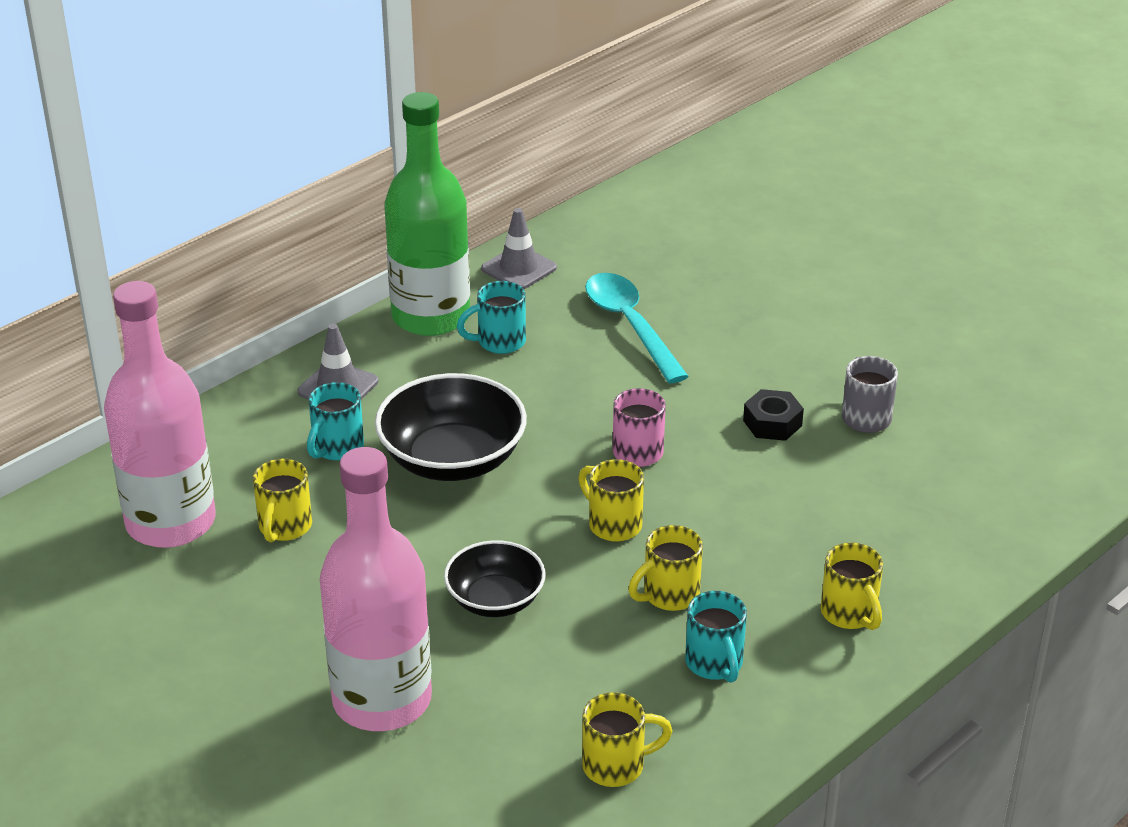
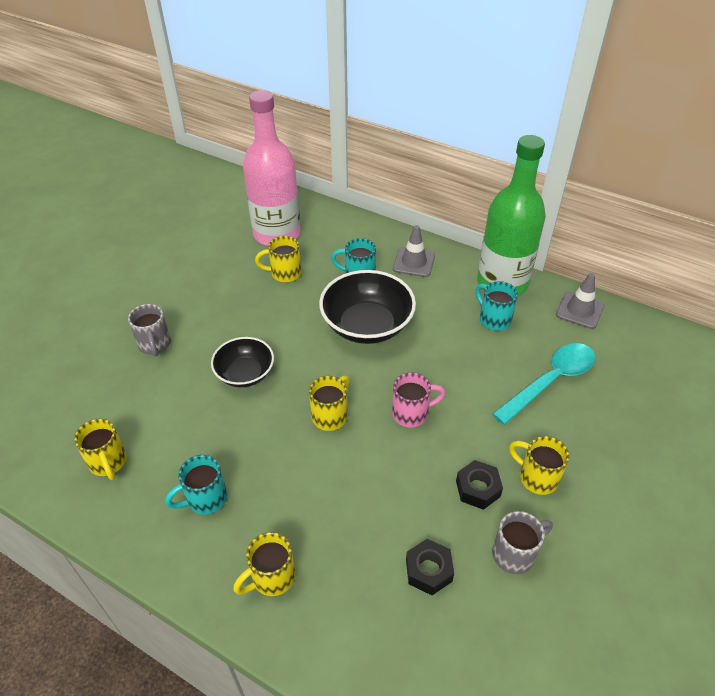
camera: 75 degrees right, 10 degrees up
pink bottle [320,447,432,731] -> grey mug [128,304,171,357]
yellow mug [628,525,703,611] -> yellow mug moved to [509,436,570,495]
none -> black nut [406,539,454,595]

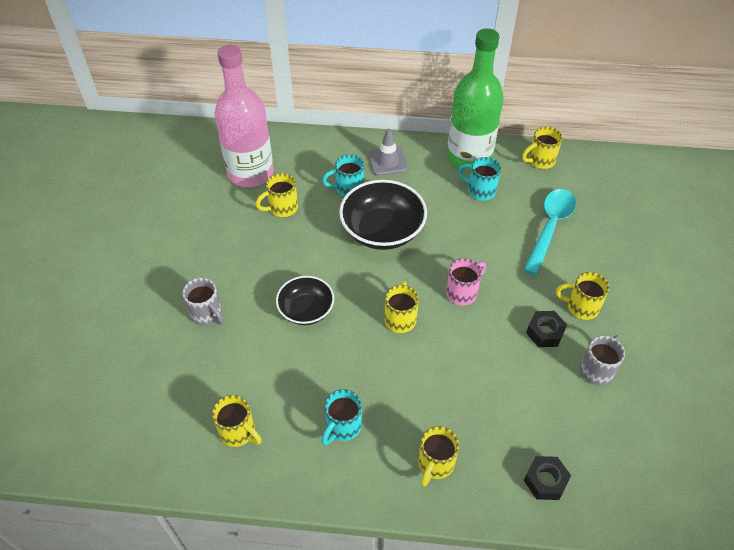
camera: 25 degrees left, 5 degrees up
black nut [406,539,454,595] -> black nut moved to [524,456,571,500]
grey traffic cone [556,273,604,329] -> yellow mug [522,127,562,169]

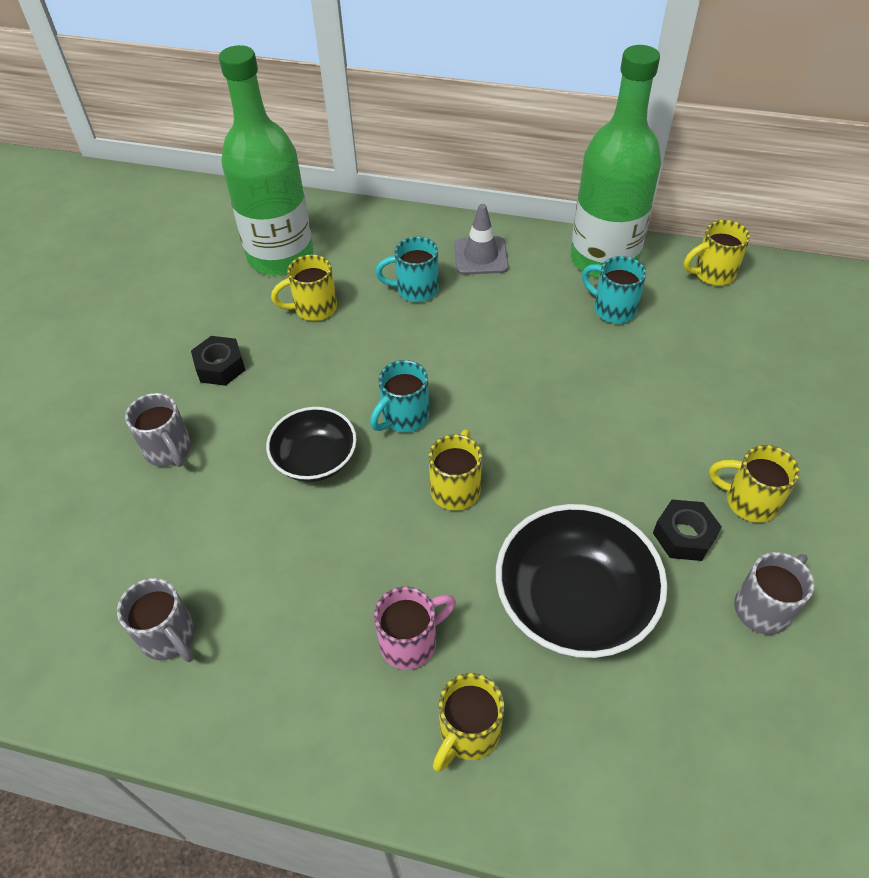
camera: 10 degrees right, 0 degrees up
yellow mug [212,395,262,447] -> grey mug [117,578,195,662]
pink bottle [215,45,274,187] -> green bottle [219,45,314,275]
turquoise mug [322,389,362,445] -> turquoise mug moved to [370,360,429,433]
black bowl [339,180,427,250] -> black bowl moved to [496,504,668,658]
pink mug [446,258,486,305] -> pink mug moved to [374,587,456,670]
turquoise spoon [524,189,576,275] -> none
black nut [524,456,571,500] -> black nut moved to [191,336,245,386]

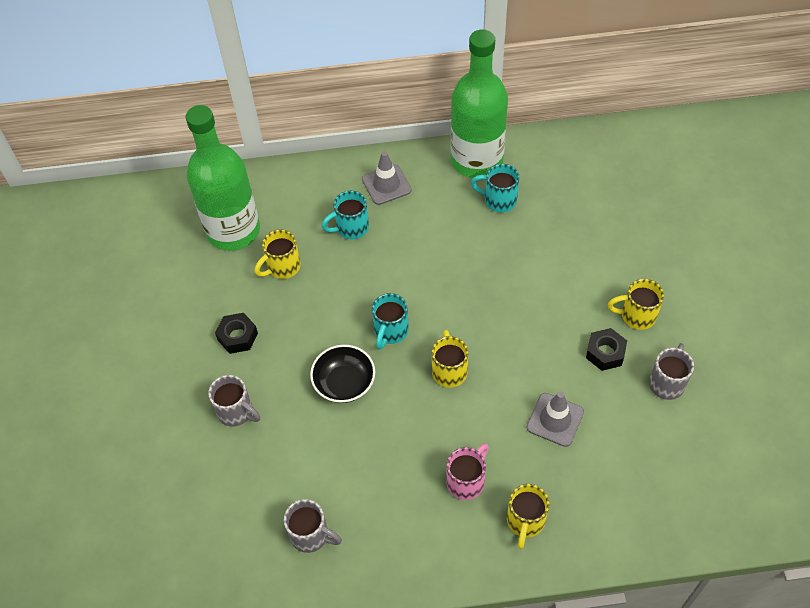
camera: 20 degrees left, 5 degrees up
black bowl [496,504,668,658] -> grey traffic cone [526,392,584,447]
yellow mug [684,220,750,286] -> none

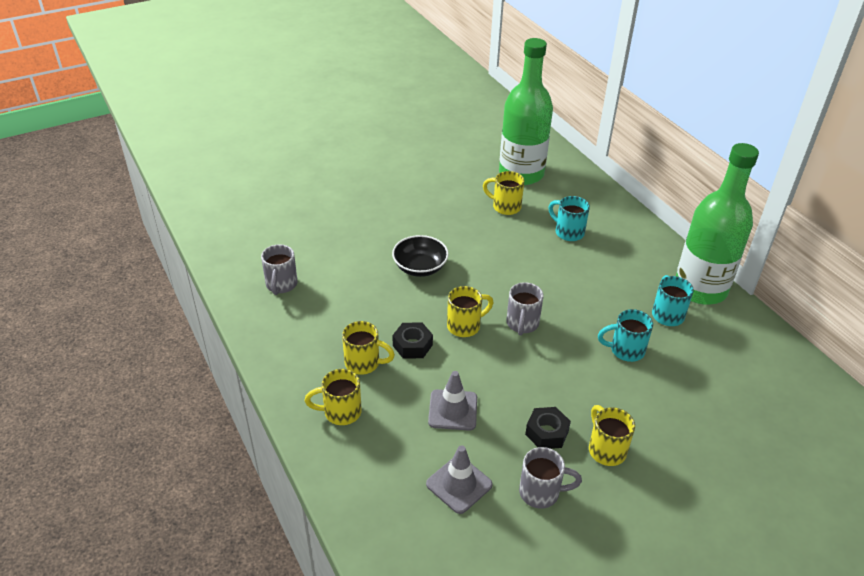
camera: 65 degrees right, 15 degrees down
grey mug [208,375,260,426] -> grey mug moved to [506,282,543,335]
black nut [215,313,258,354] -> black nut moved to [393,322,433,359]
grey traffic cone [362,151,411,205] -> grey traffic cone moved to [426,445,493,514]
turquoise mug [372,293,409,350] -> turquoise mug moved to [598,309,653,362]
pink mug [447,443,489,500] -> yellow mug [342,321,395,375]

